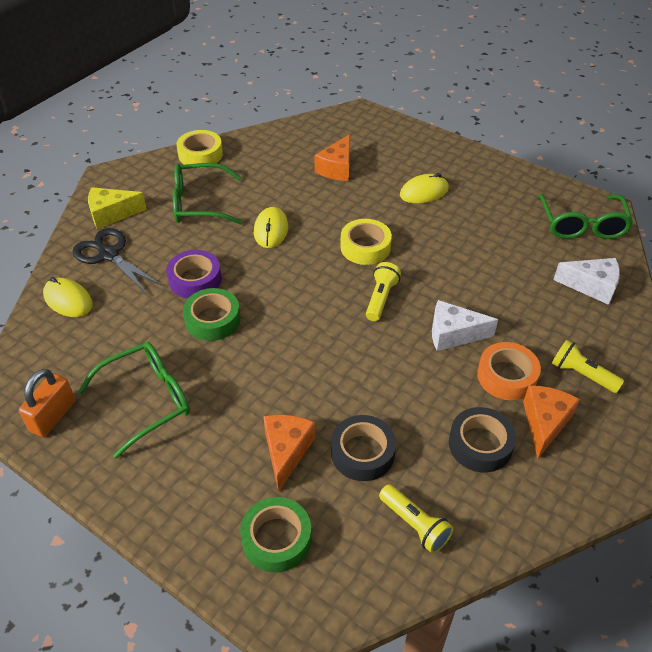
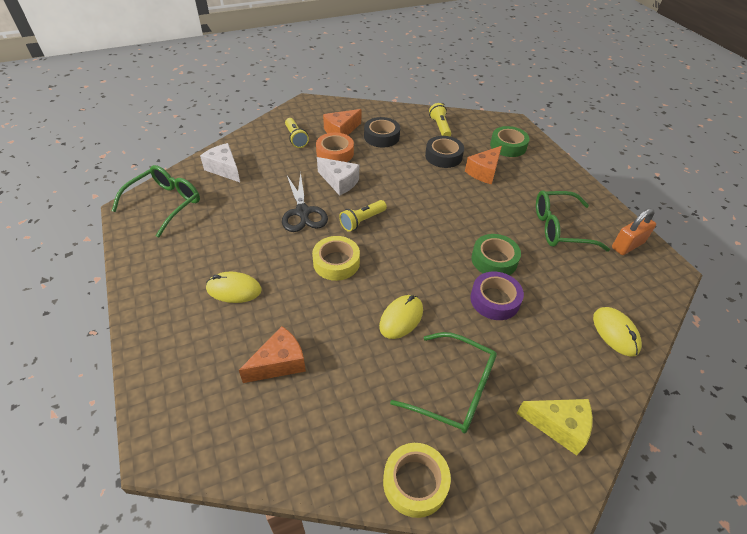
camera: 150 degrees left, 0 degrees up
black scissors [73,228,162,294] -> black scissors moved to [282,172,328,232]

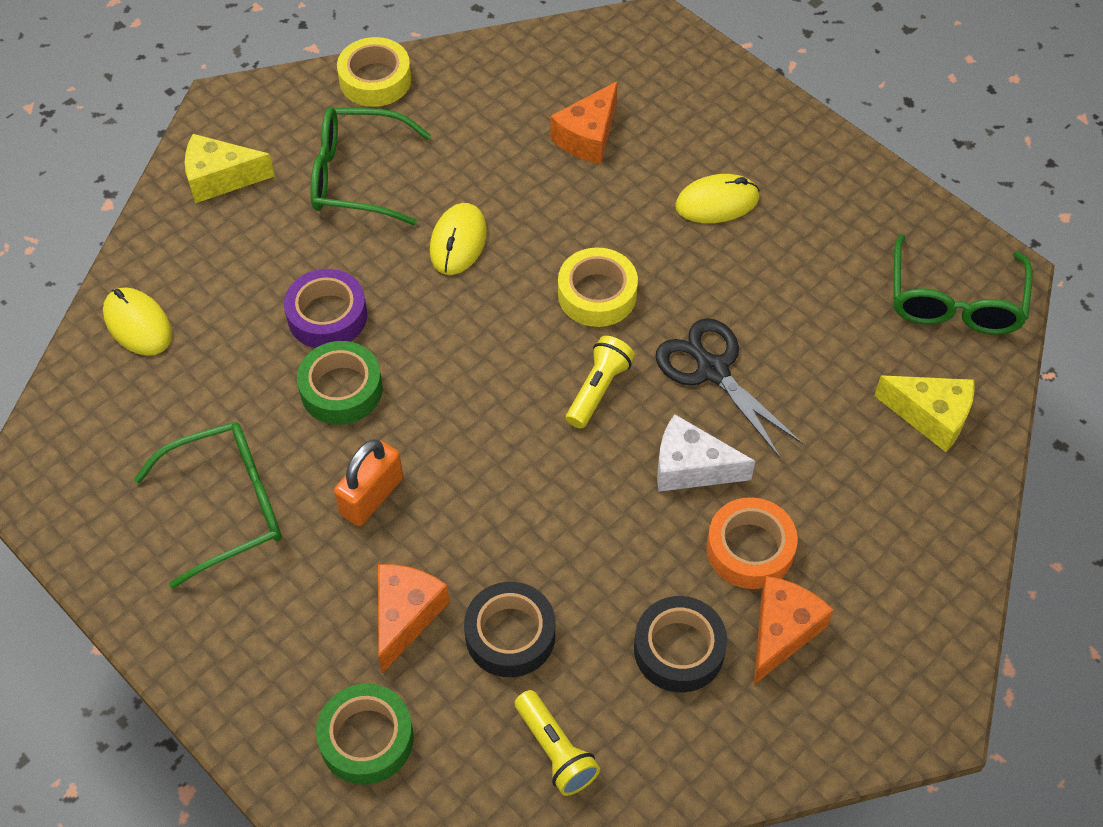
camera: 160 degrees right, 10 degrees up
white cheese [200,143,240,182] -> yellow cheese [874,376,974,452]
yellow flashlight [285,118,309,148] -> none
orange padlock [612,208,656,255] -> orange padlock moved to [334,439,403,526]

